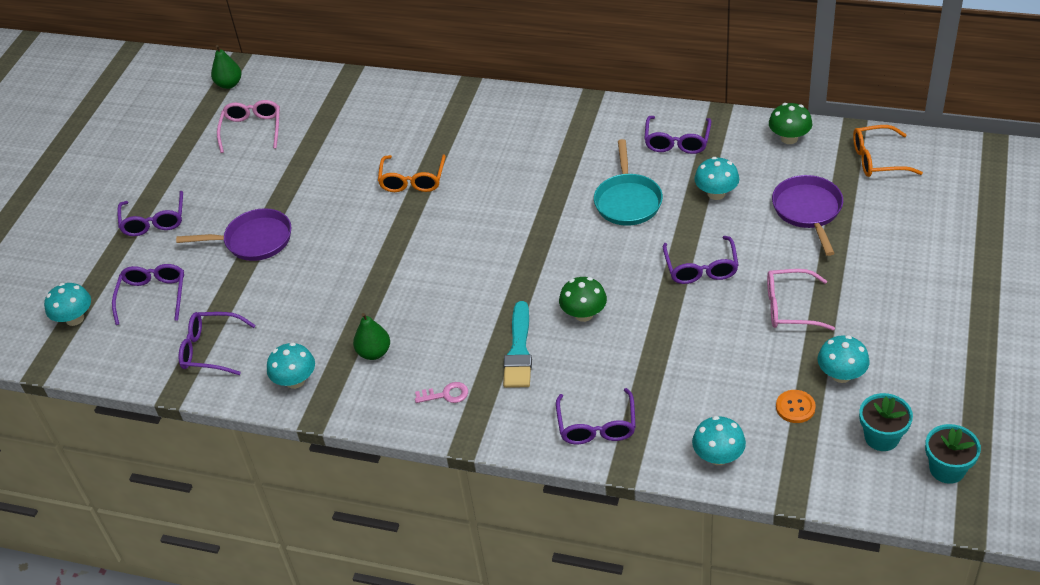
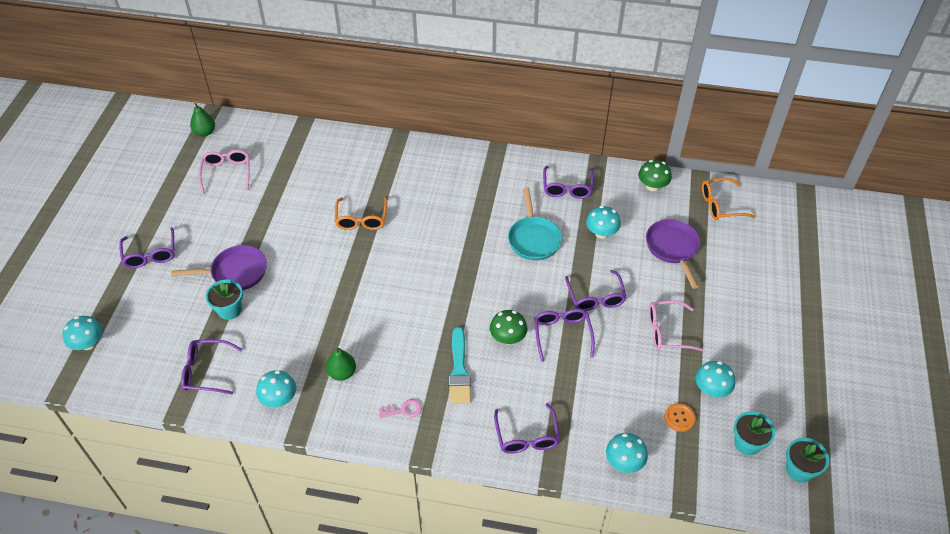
camera: 10 degrees left, 5 degrees up
purple glasses [112,264,184,325] -> purple glasses moved to [534,309,595,362]
none -> turquoise flower pot [206,279,243,320]

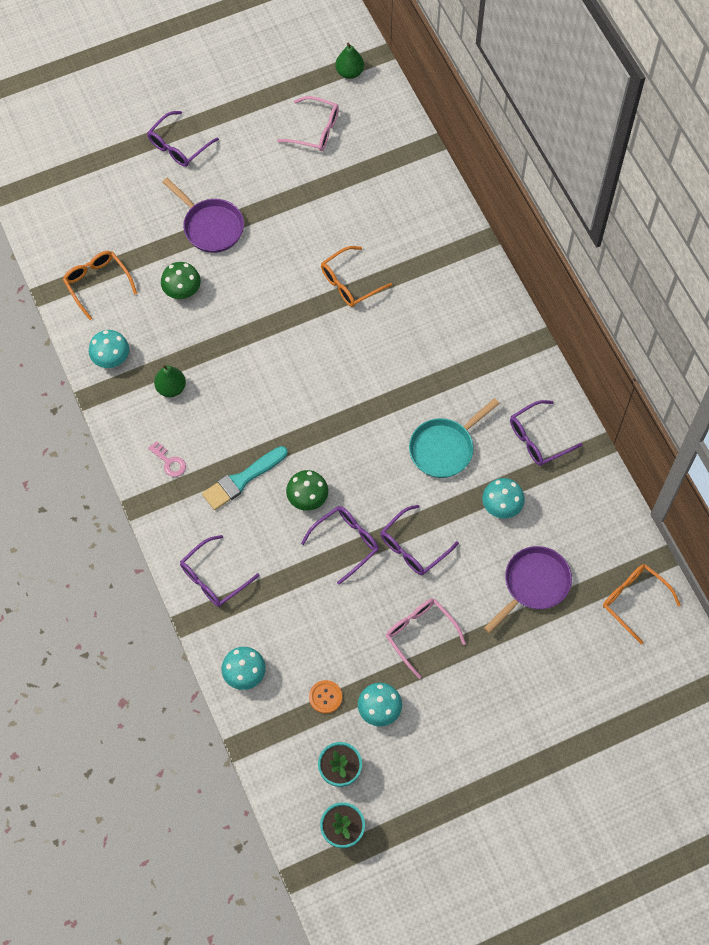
camera: 55 degrees right, 15 degrees up
turquoise mushroom [63,316,103,350] -> none
purple glasses [181,340,243,395] -> orange glasses [63,251,137,320]
pink glasses [198,150,250,194] -> pink glasses turned 60 degrees clockwise [277,96,339,151]
turquoise flower pot [206,279,243,320] -> none
green mushroom [638,160,672,191] -> green mushroom moved to [161,262,201,299]

